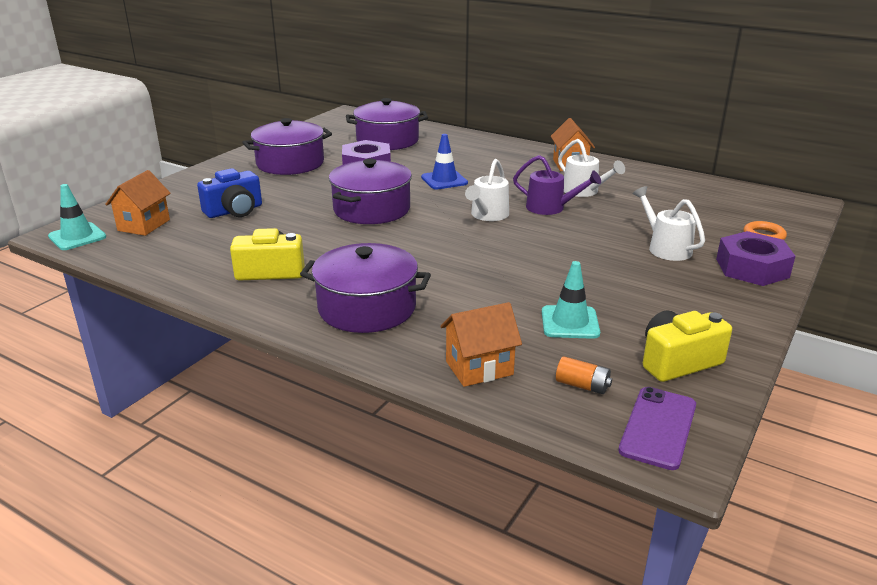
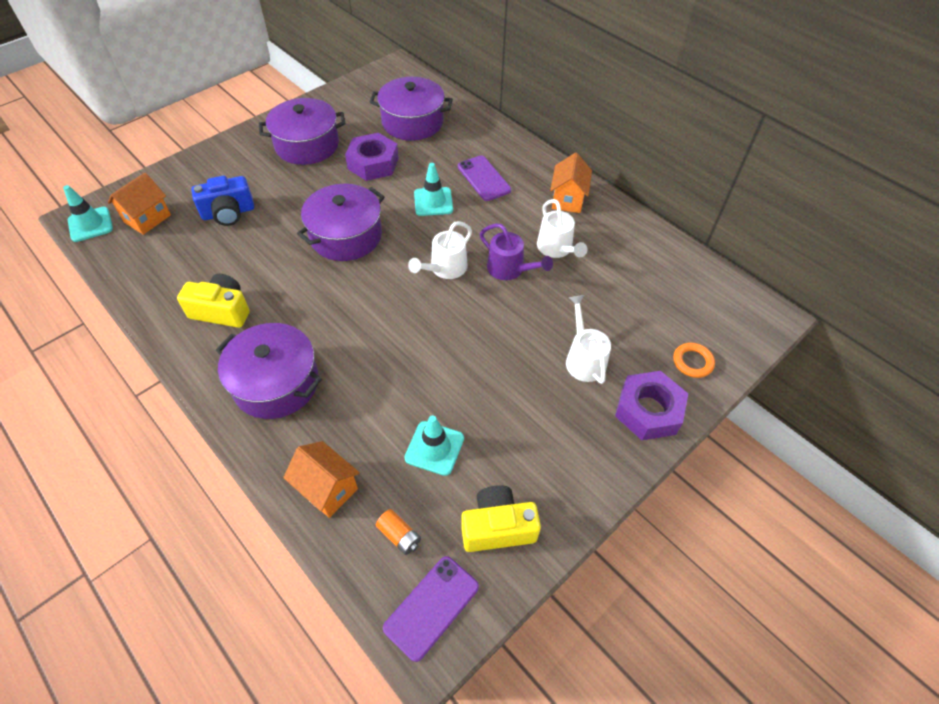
camera: 15 degrees right, 25 degrees up
blue traffic cone [421,134,468,190] -> turquoise traffic cone [414,163,453,216]
orange house [440,302,522,387] -> orange house turned 45 degrees clockwise [283,441,360,518]
none -> purple phone [458,155,511,201]

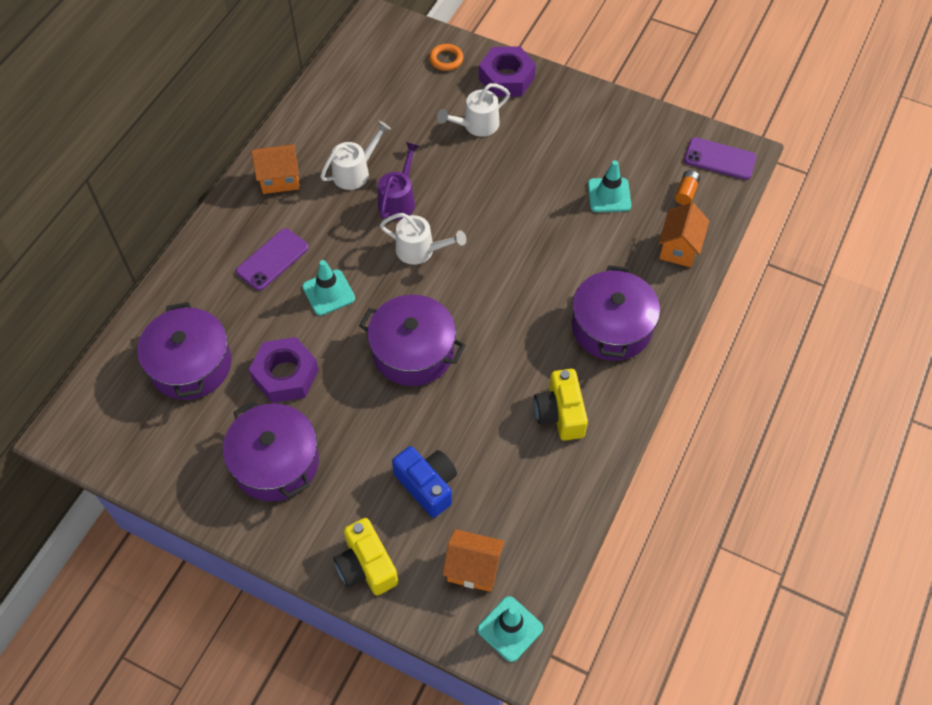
camera: 110 degrees left, 5 degrees up
yellow camera [461,485,541,552] -> yellow camera moved to [333,518,398,595]

